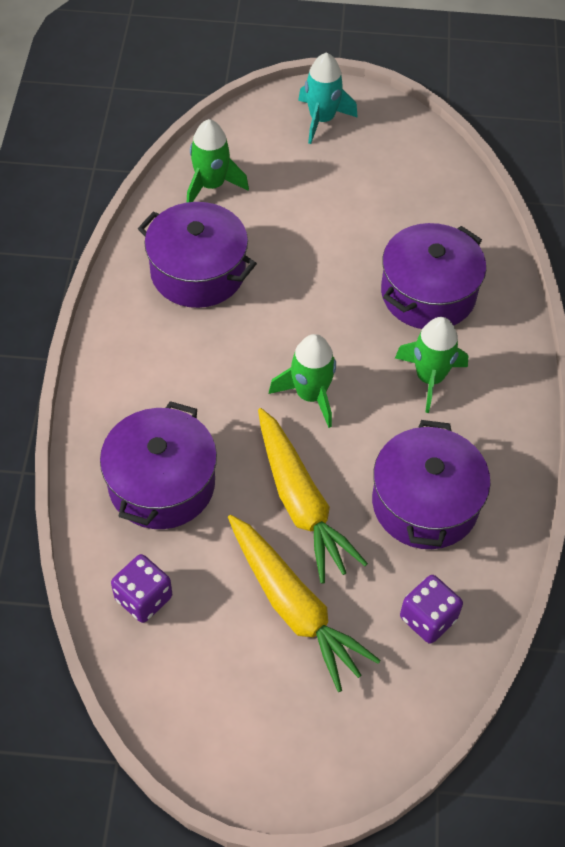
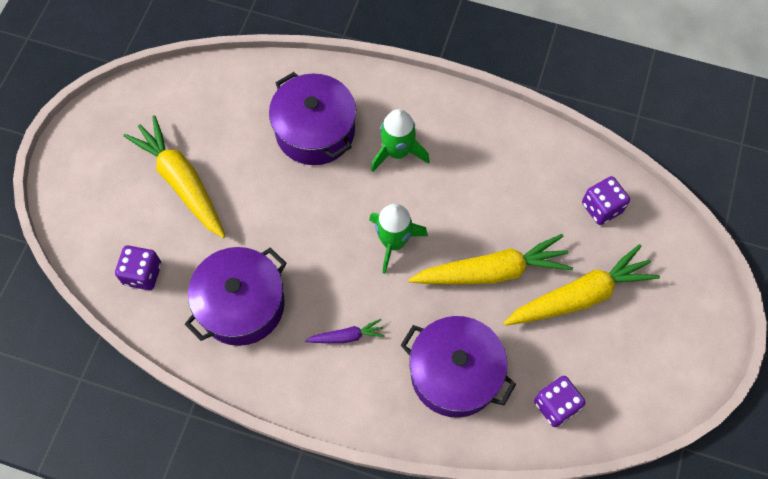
camera: 75 degrees left, 10 degrees up
green rocket [186,119,249,203] -> purple dice [115,245,161,290]
turquoise rocket [298,52,358,144] -> none
purple pot [372,420,490,549] -> none
none -> yellow carrot [123,115,226,238]
none -> purple carrot [305,319,384,343]

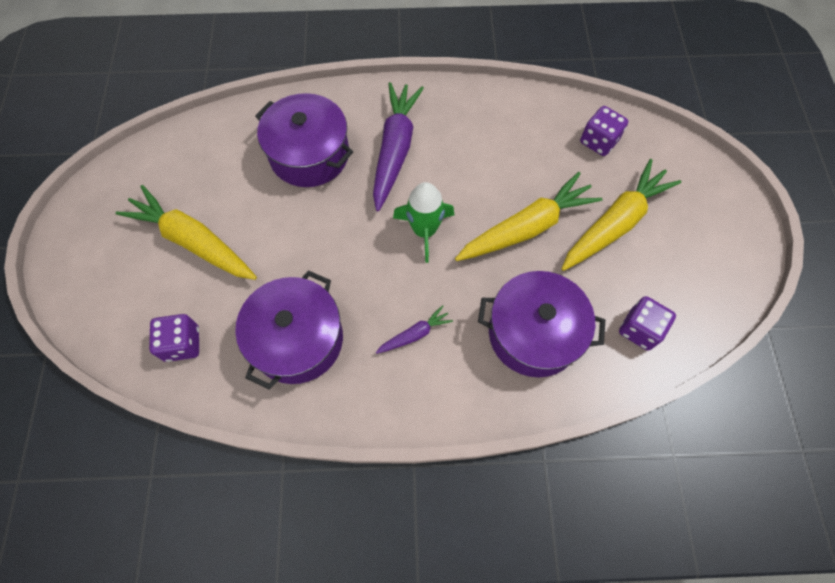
camera: 20 degrees left, 0 degrees up
green rocket [371,109,430,172] -> purple carrot [373,82,424,211]

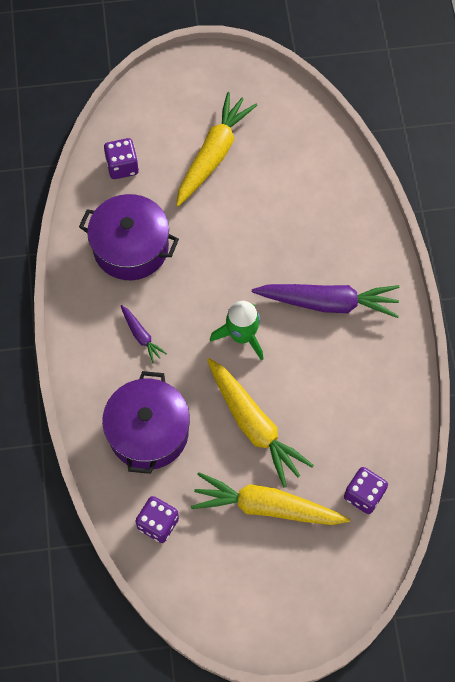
camera: 85 degrees right, 0 degrees up
purple pot [255,93,353,187] -> none
yellow carrot [561,159,681,271] -> yellow carrot turned 150 degrees clockwise [191,472,350,525]

